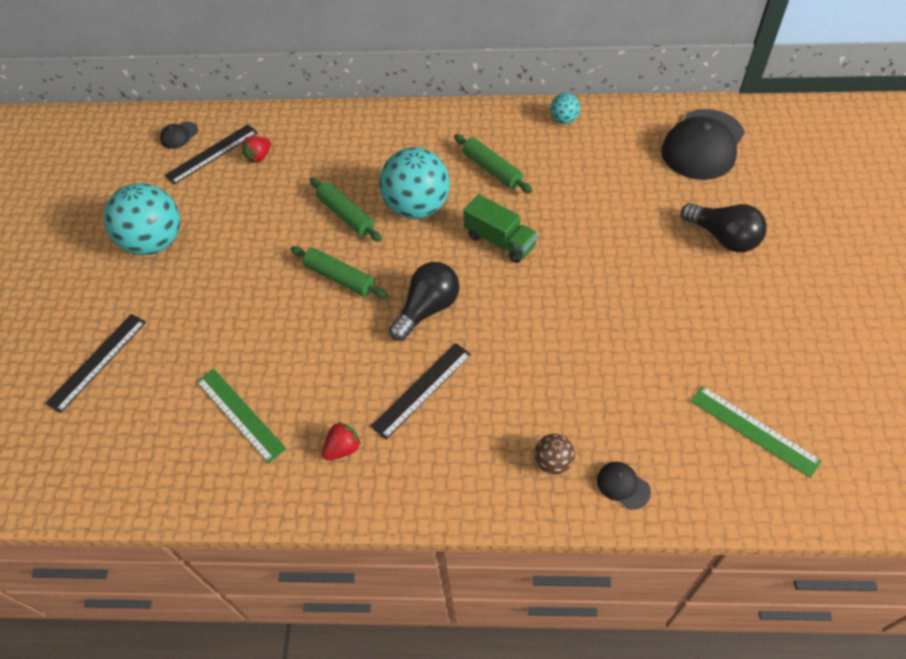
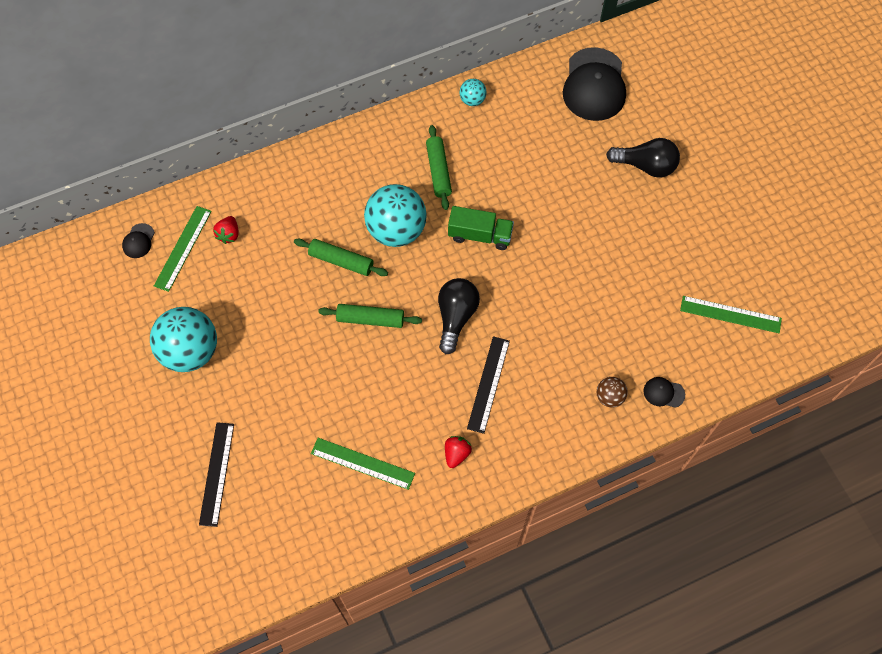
camera: 30 degrees left, 10 degrees up
black ruler [164,124,258,185] -> green ruler [154,206,212,292]
green rolling pin [454,134,533,193] -> green rolling pin turned 60 degrees clockwise [426,125,452,210]

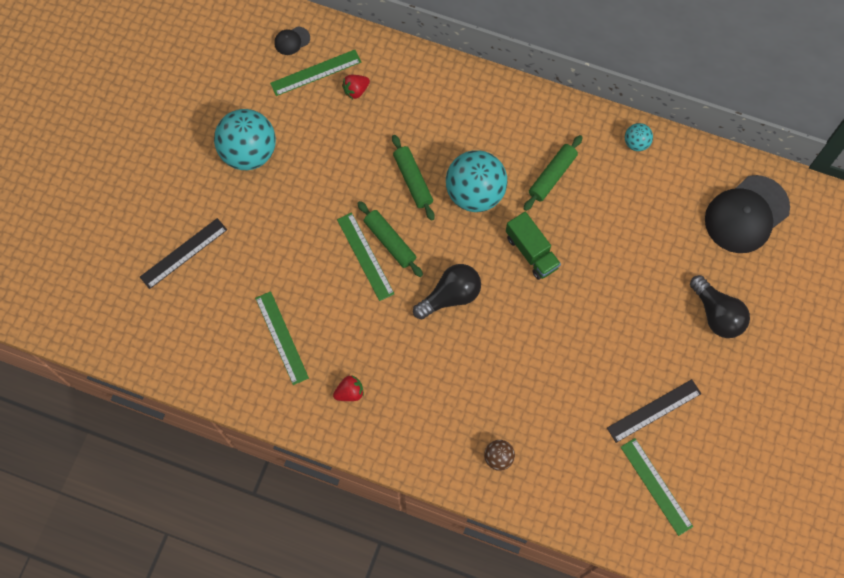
camera: 45 degrees right, 5 degrees up
black ruler [467,336,510,434] -> black ruler moved to [607,379,701,443]
black cap [644,377,685,408] -> none
none -> green ruler [337,212,395,301]

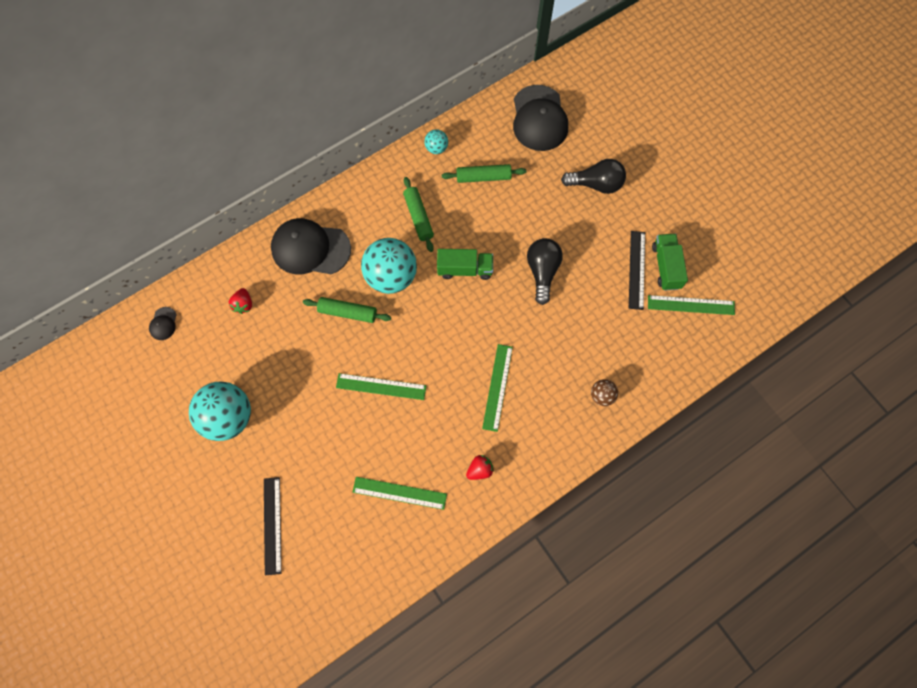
camera: 55 degrees left, 0 degrees up
green ruler [270,50,361,96] -> green ruler moved to [482,344,513,432]
red strawberry [333,376,364,401] -> red strawberry turned 45 degrees clockwise [466,455,494,480]
green rolling pin [357,201,423,277] -> green rolling pin moved to [442,164,526,183]
black light bulb [413,264,481,320] -> black light bulb moved to [527,238,563,305]
none -> black cap [271,218,351,274]
none -> green truck [652,234,688,291]

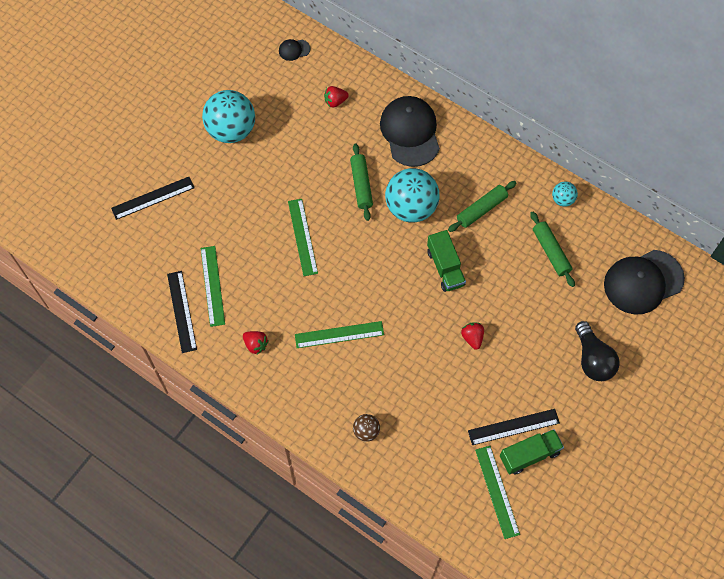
camera: 70 degrees right, 5 degrees down
black light bulb [527,238,563,305] -> red strawberry [461,322,484,350]
none -> black ruler [167,271,197,353]

